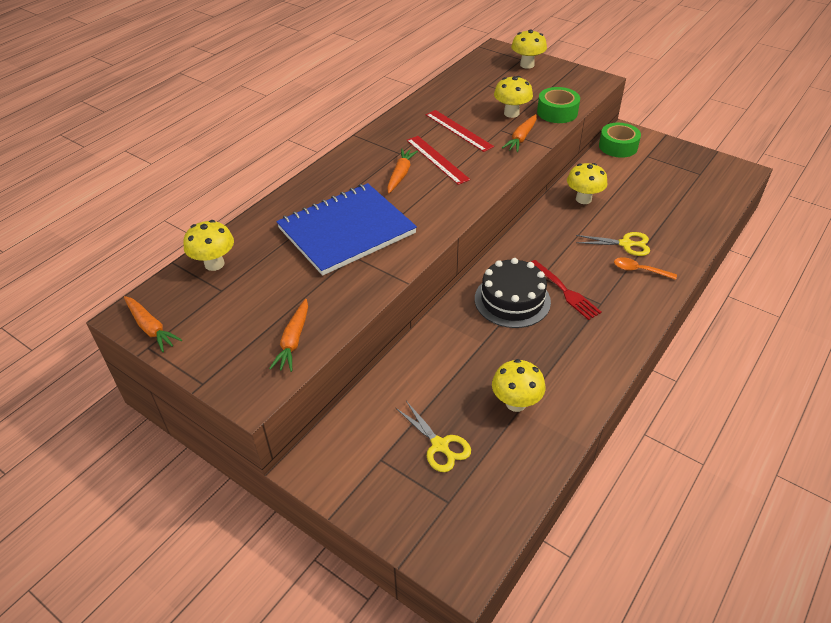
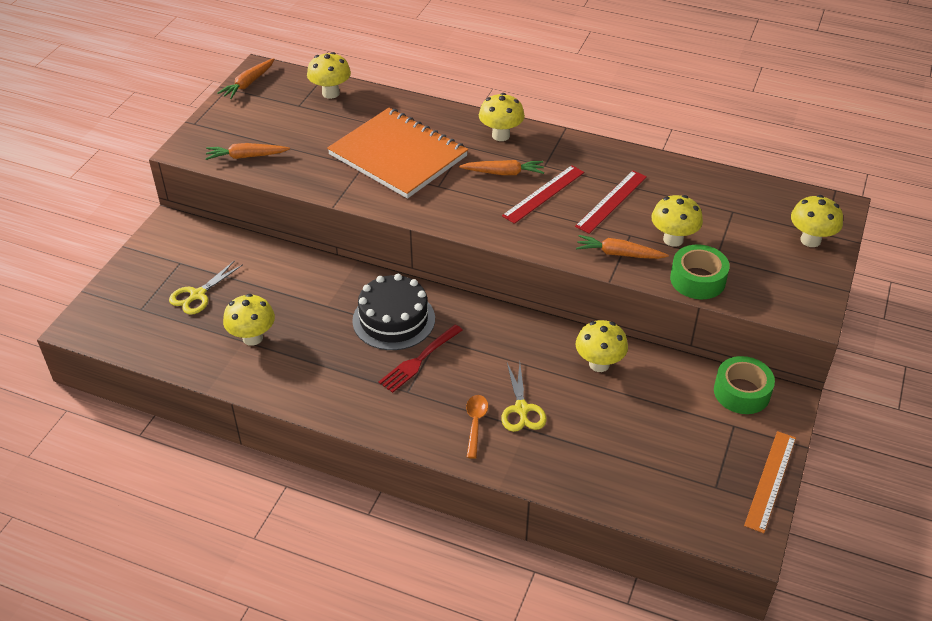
camera: 75 degrees right, 0 degrees up
blue notebook [276,183,417,276] -> orange notebook [327,108,468,199]
none -> yellow mushroom [479,93,525,141]
none -> orange ruler [744,431,796,533]

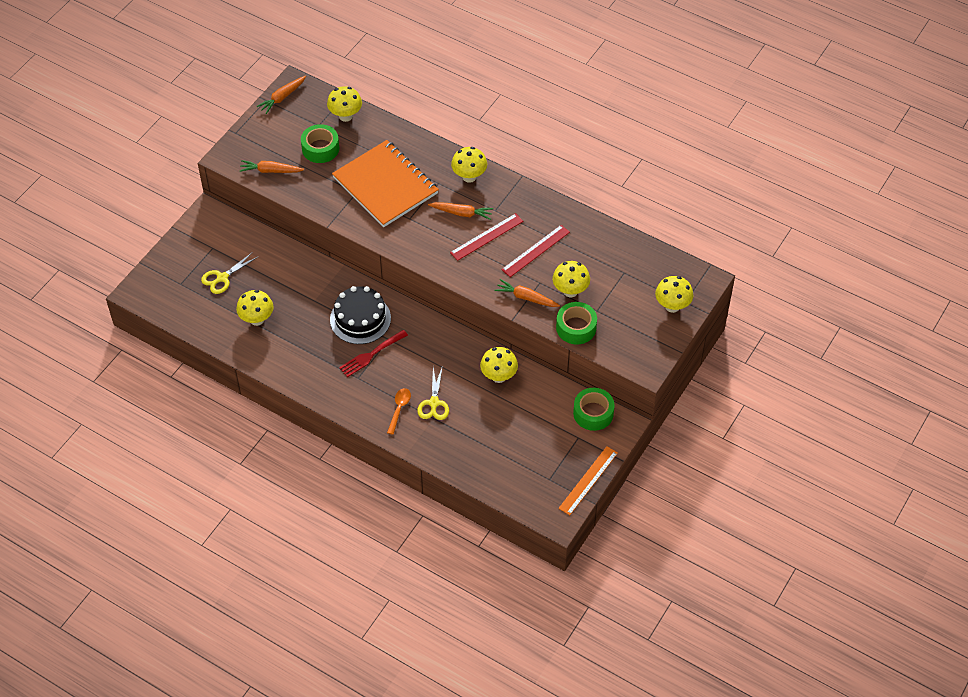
camera: 10 degrees right, 10 degrees up
none -> green tape [301,124,339,163]

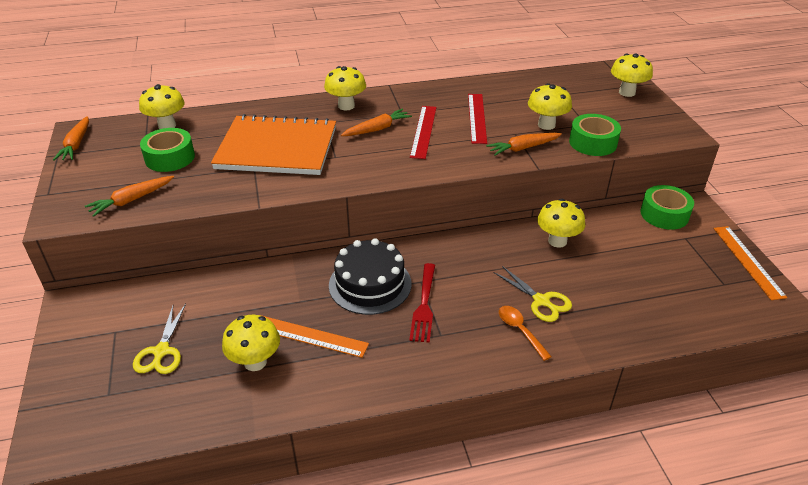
camera: 45 degrees left, 15 degrees down
none -> orange ruler [260,315,369,358]

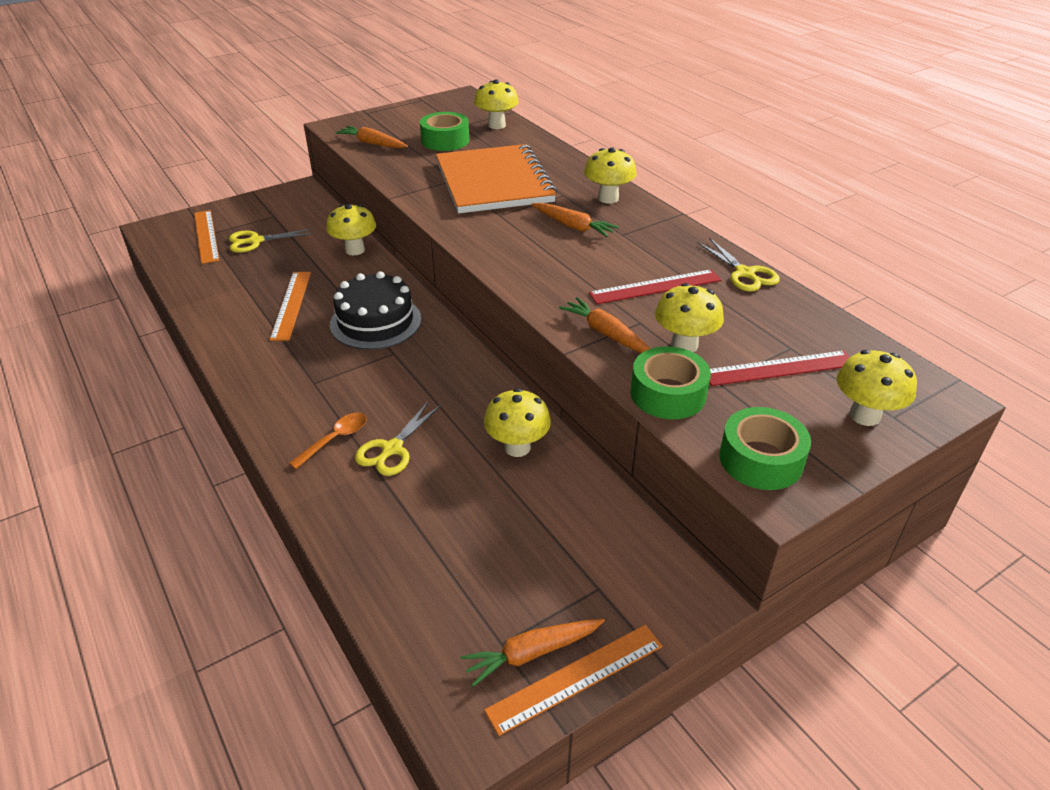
camera: 70 degrees right, 0 degrees up
orange carrot [53,116,89,161] -> orange carrot moved to [460,618,605,687]
yellow mushroom [222,315,280,371] -> yellow mushroom moved to [326,204,376,255]
red fork [409,263,435,343] -> none
red ruler [410,106,436,159] -> red ruler moved to [709,351,850,386]
green tape [640,185,694,230] -> green tape moved to [719,407,811,490]
none -> orange ruler [194,210,220,264]
none -> yellow scissors [698,238,780,292]

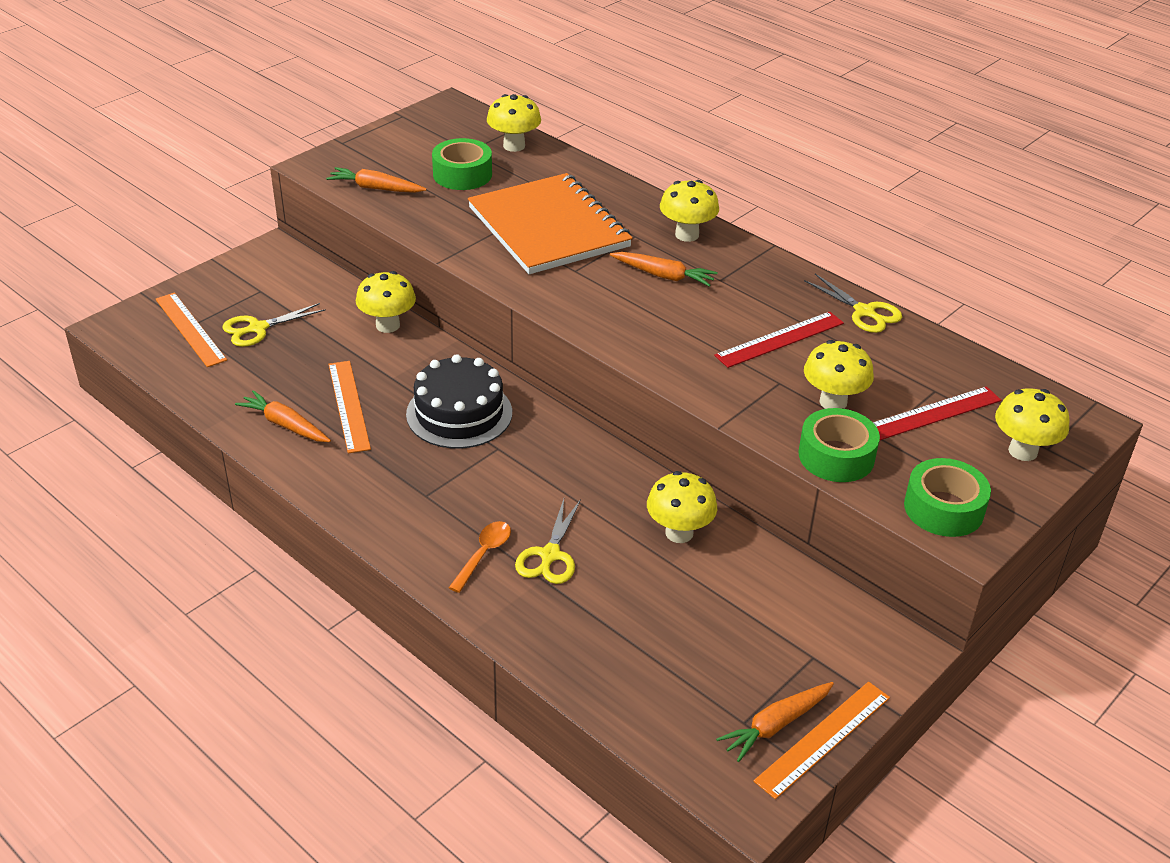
camera: 15 degrees left, 0 degrees up
orange carrot [559,297,650,353] -> orange carrot moved to [235,390,331,442]

